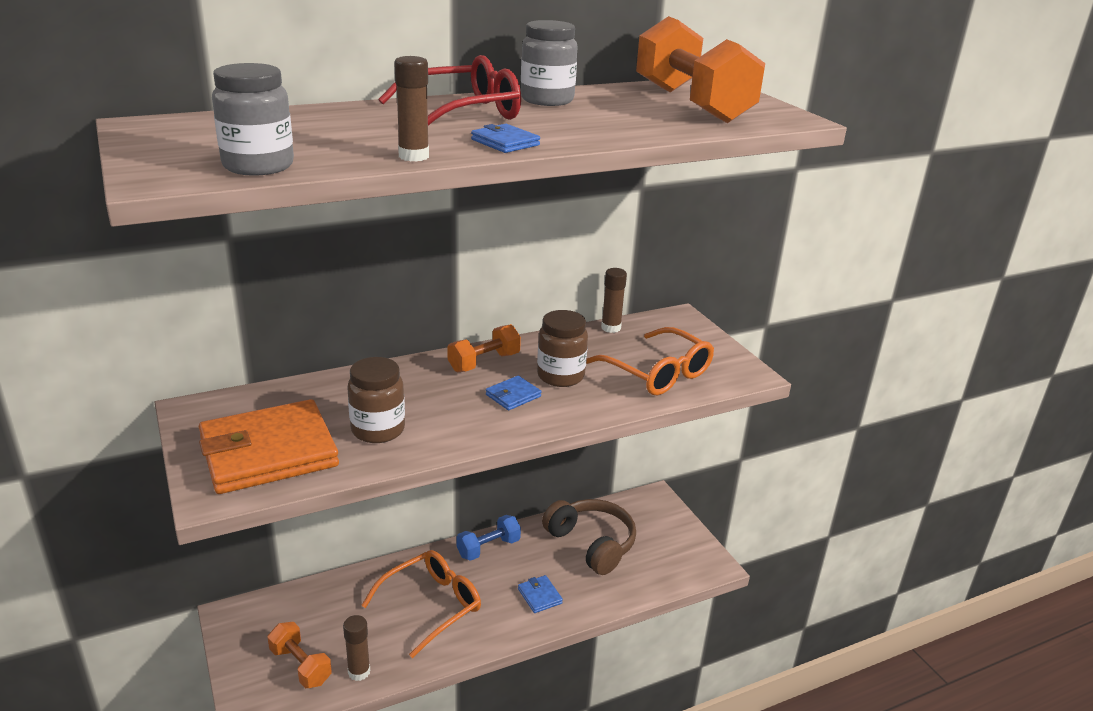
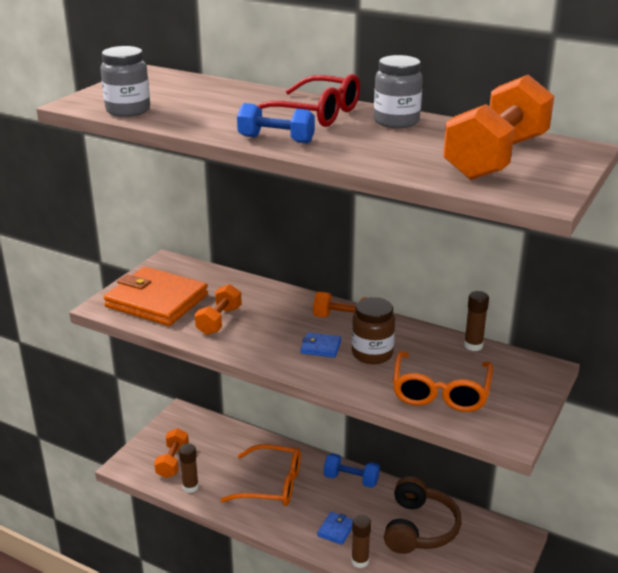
camera: 55 degrees right, 0 degrees up
brown jar [347,357,405,443] -> orange dumbbell [195,284,242,335]
brown glue stick [394,56,429,162] -> brown glue stick moved to [351,515,371,568]
blue wallet [471,124,540,153] -> blue dumbbell [237,103,315,144]

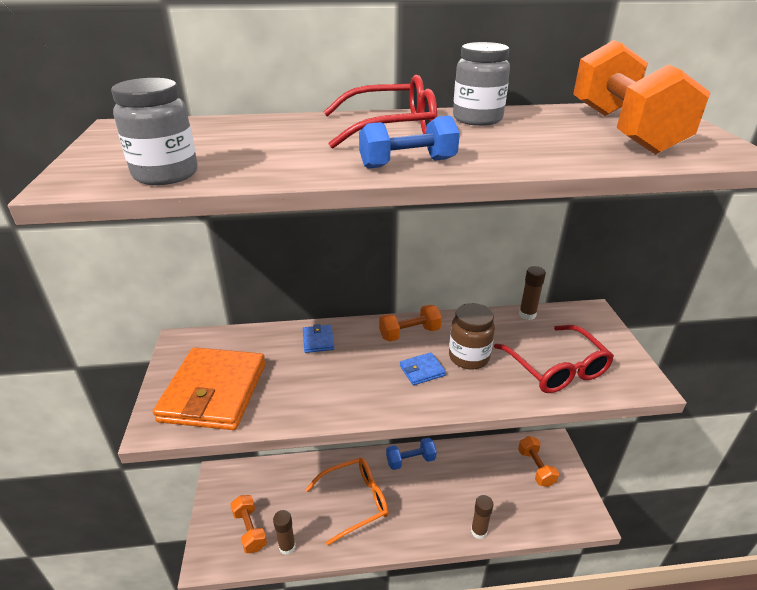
camera: 35 degrees left, 5 degrees up
orange wallet [104,267,208,326] -> orange wallet turned 75 degrees counterclockwise [153,347,265,430]
orange dumbbell [195,284,242,335] -> orange dumbbell moved to [518,436,559,487]
blue wallet [317,512,353,545] -> blue wallet moved to [303,324,334,353]
brown headphones [384,476,462,554] -> none
orange glasses [393,351,493,412] -> red glasses [494,325,614,393]

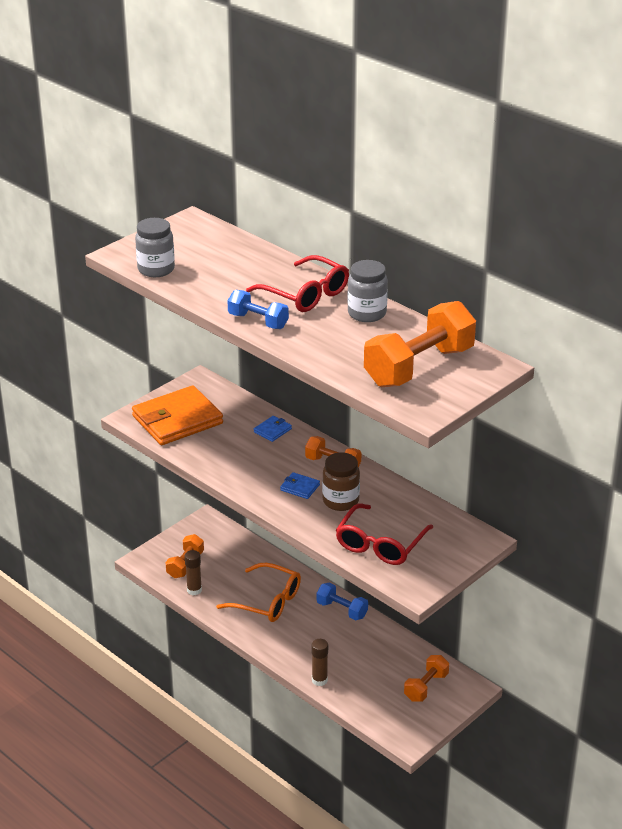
camera: 50 degrees right, 0 degrees up
brown glue stick [519,266,546,320] -> none

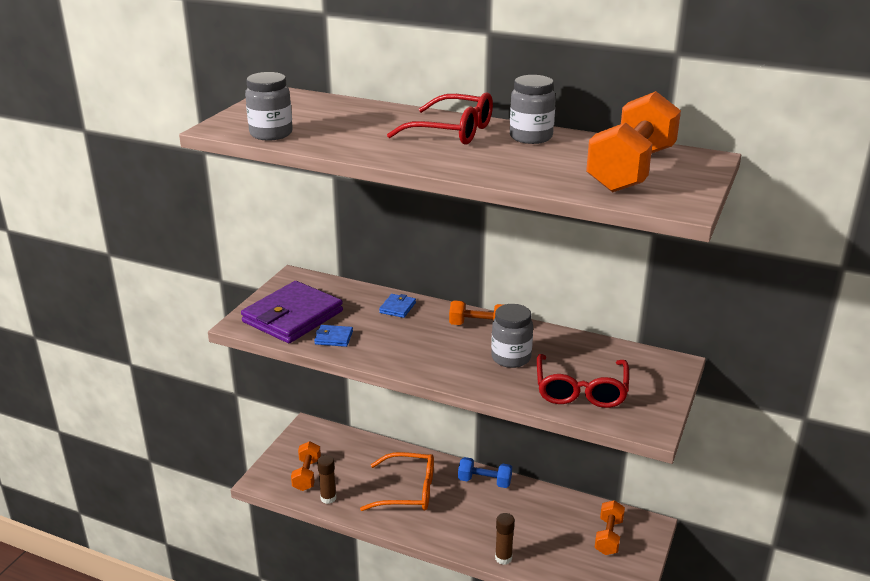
camera: 20 degrees left, 5 degrees down
orange wallet [132,385,223,445] -> purple wallet [241,281,343,343]
blue dumbbell [227,290,289,329] -> none
blue wallet [280,472,320,499] -> blue wallet moved to [314,325,353,347]
brown jar [322,452,360,511] -> grey jar [491,304,533,368]

